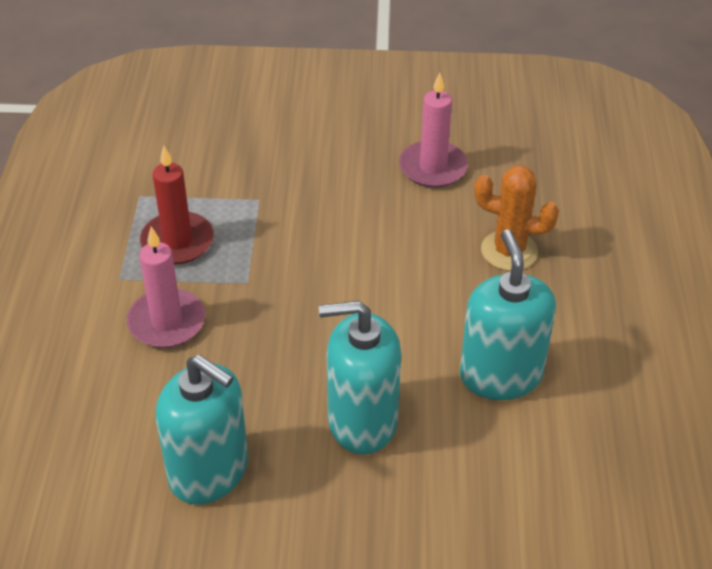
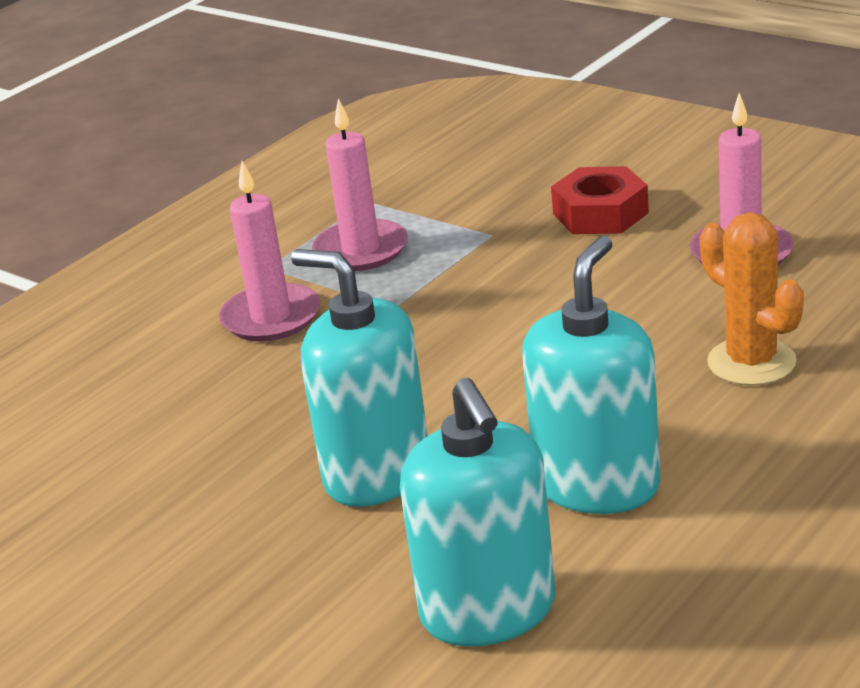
camera: 40 degrees right, 15 degrees down
red candle [140,146,214,264] -> pink candle [312,98,408,271]
turquoise soap dispenser [156,355,248,504] -> turquoise soap dispenser moved to [400,378,555,646]
none -> red nut [551,166,649,234]

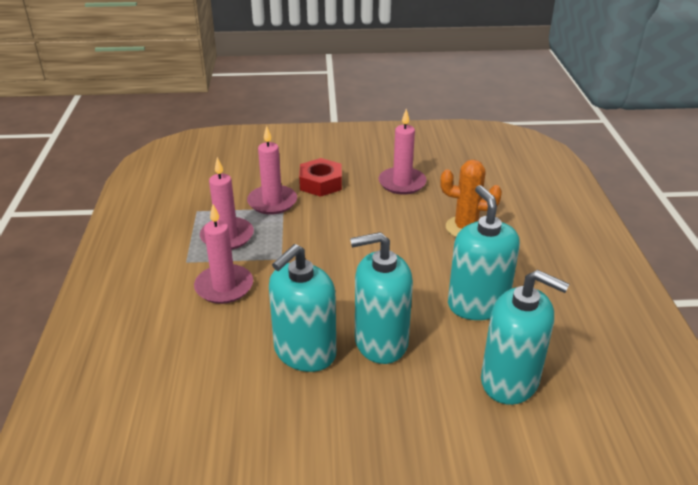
camera: 45 degrees left, 5 degrees up
none -> pink candle [247,126,297,214]
none -> turquoise soap dispenser [269,244,336,372]

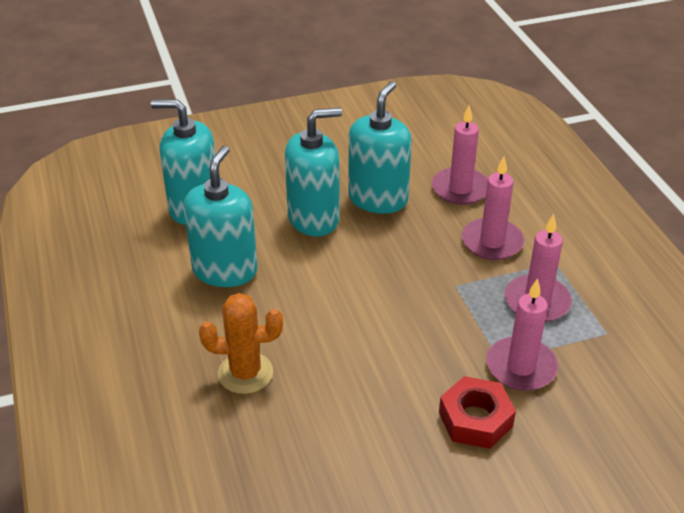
camera: 165 degrees right, 5 degrees up
pink candle [379,109,427,195] -> pink candle moved to [432,105,488,205]
turquoise soap dispenser [448,185,520,320] -> turquoise soap dispenser turned 135 degrees counterclockwise [184,146,258,287]

